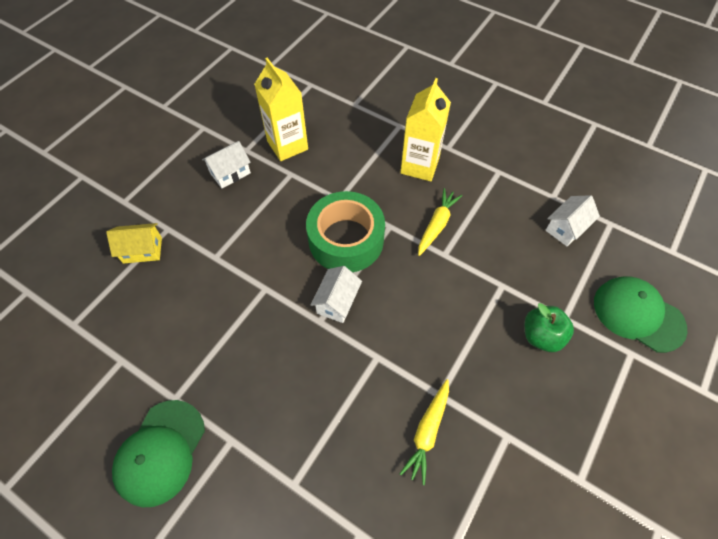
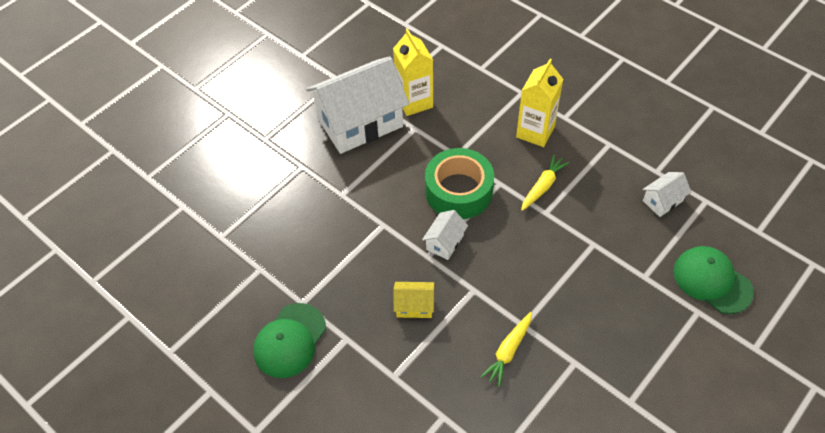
camera: 10 degrees right, 5 degrees down
yellow house [106,223,162,264] -> yellow house moved to [394,282,434,318]
white house [202,141,251,188] -> white house [306,56,409,154], size x2.33
green apple [525,303,574,352] -> none

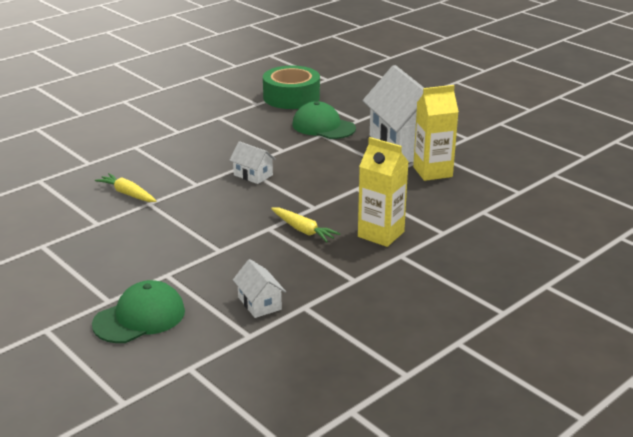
camera: 95 degrees right, 25 degrees down
green cap [253,303,326,378] -> green cap moved to [292,101,356,139]
yellow house [394,282,434,318] -> none
green tape [425,148,494,219] -> green tape moved to [263,66,320,109]

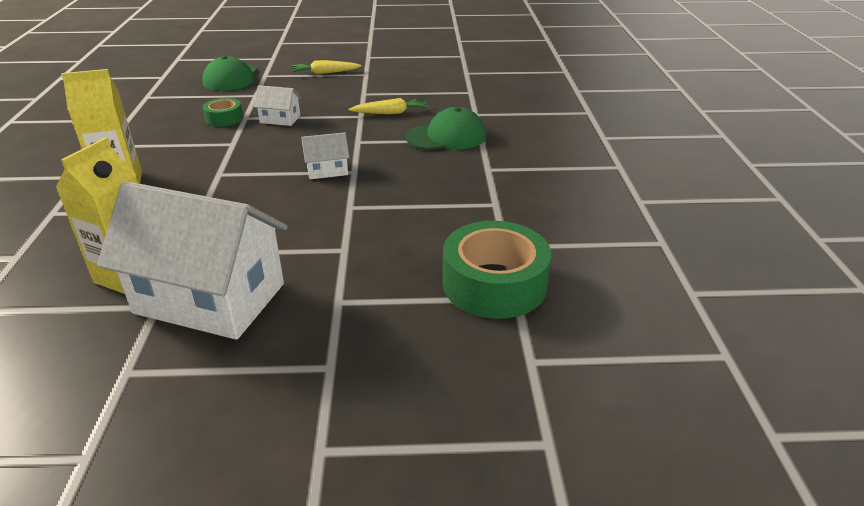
camera: 130 degrees right, 5 degrees up
white house [233,259,286,318] -> white house moved to [254,85,301,126]
yellow carrot [271,208,340,242] -> yellow carrot moved to [291,60,361,74]
green cap [292,101,356,139] -> green cap moved to [405,107,486,150]
none -> green tape [203,98,243,127]

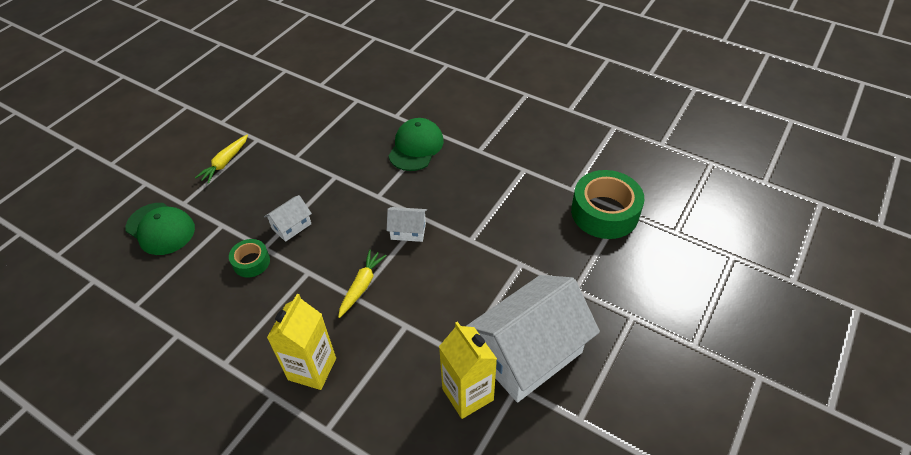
camera: 55 degrees left, 15 degrees up
white house [301,132,349,179] -> white house turned 75 degrees clockwise [387,207,427,242]
yellow carrot [349,98,429,114] -> yellow carrot moved to [338,249,387,318]

